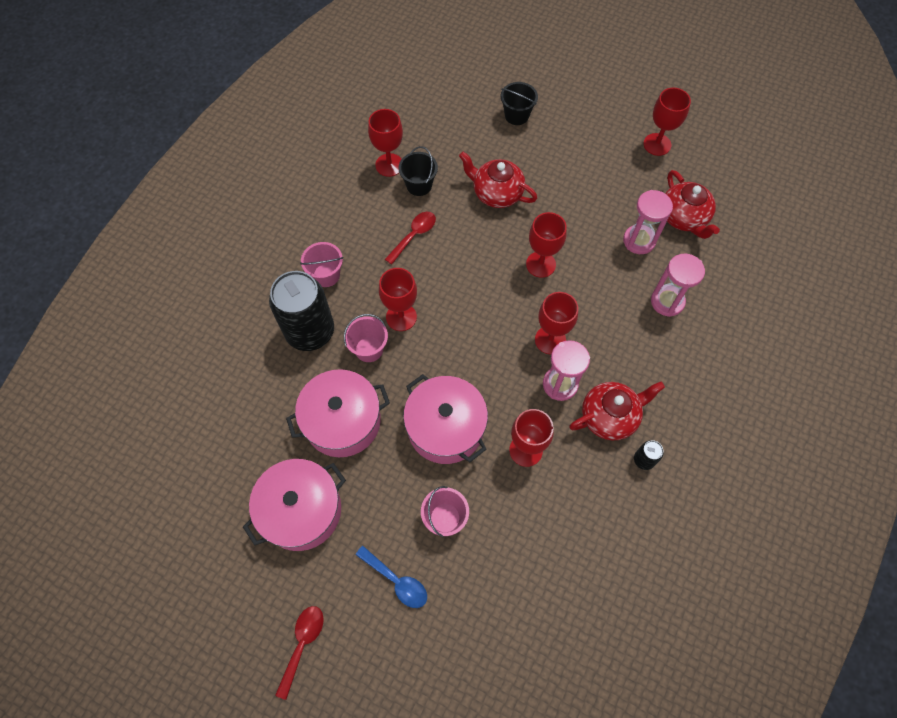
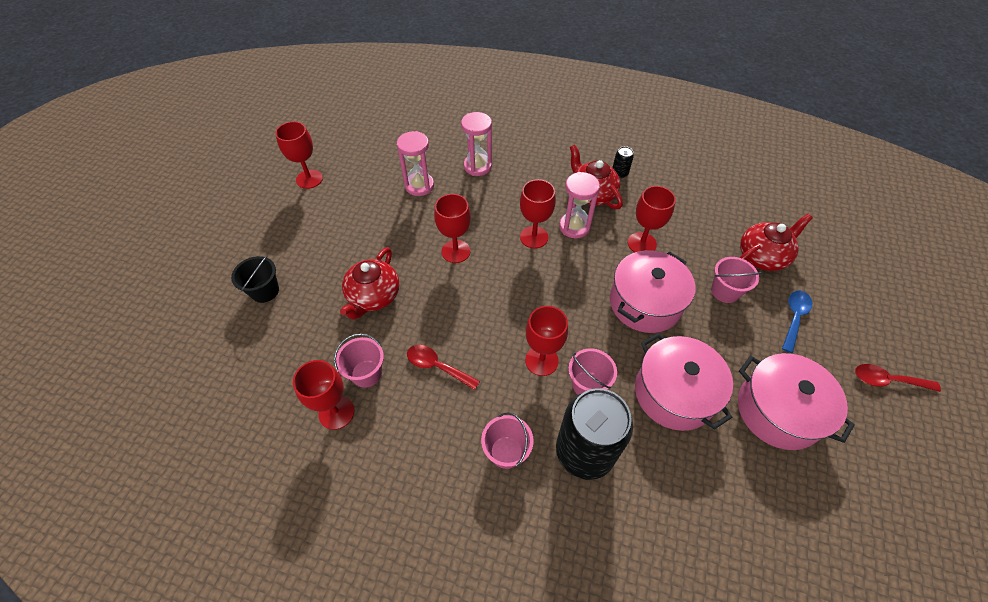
camera: 100 degrees left, 10 degrees down
black bucket [398,146,438,196] -> pink bucket [334,334,384,388]
red teapot [665,170,720,239] -> red teapot moved to [740,214,813,271]

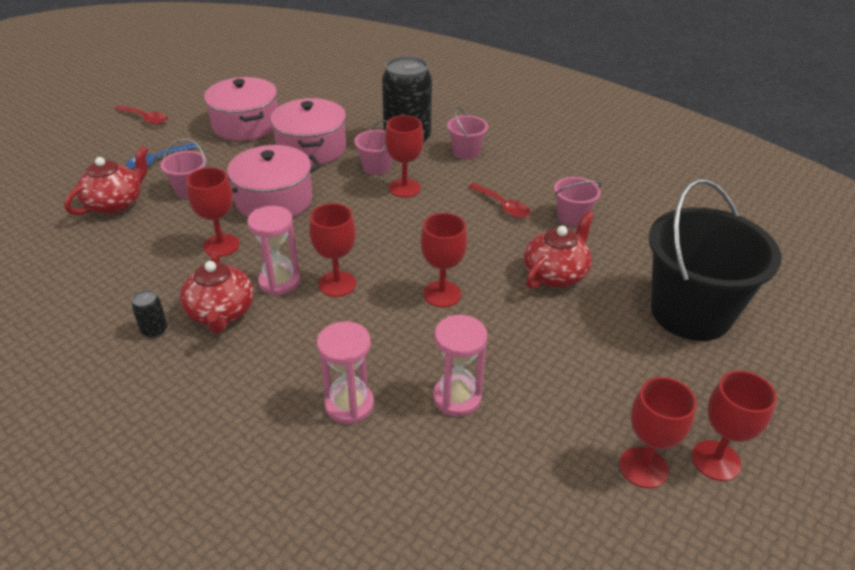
camera: 160 degrees left, 15 degrees down
black bucket [231,255,279,303] -> black bucket [649,179,782,341], size x2.25
red goblet [293,360,354,430] -> red goblet moved to [692,370,777,481]
red teapot [740,214,813,271] -> red teapot turned 135 degrees clockwise [64,146,148,215]

